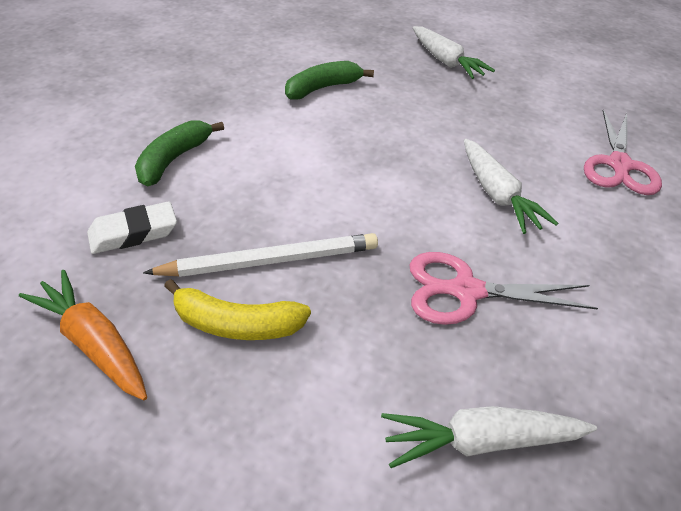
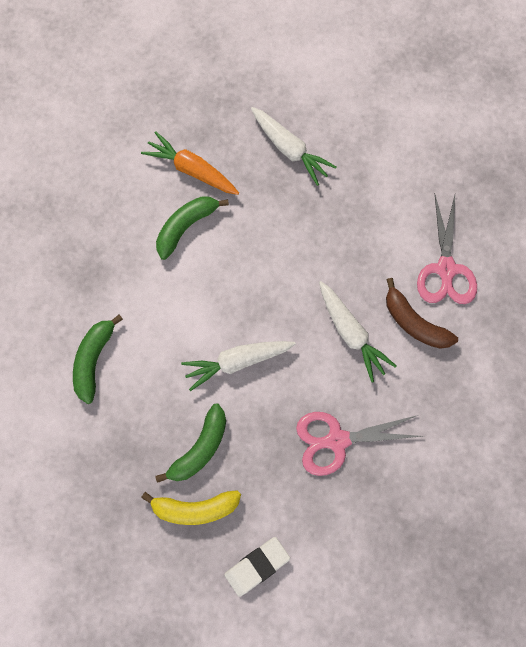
camera: 10 degrees left, 30 degrees up
orange carrot [19,270,147,400] -> orange carrot moved to [141,131,239,195]
white eraser [87,202,177,254] -> white eraser moved to [224,537,290,596]
white pencil [143,233,378,277] -> green banana [155,404,226,483]
white carrot [381,406,597,468] -> white carrot moved to [181,341,296,391]
none -> brown banana [386,278,458,349]

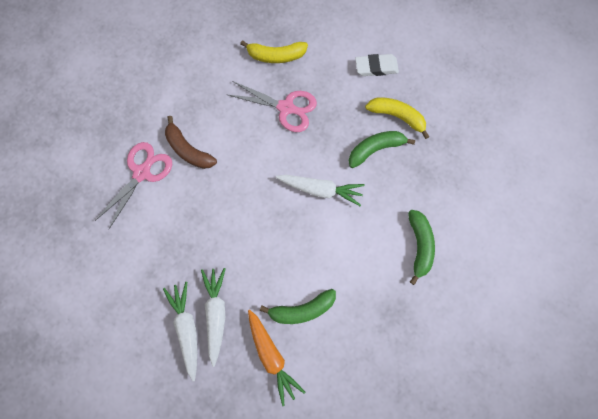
camera: 150 degrees left, 0 degrees up
green banana [73,314,123,404] -> green banana turned 45 degrees counterclockwise [408,210,435,285]
white carrot [319,281,396,382] -> white carrot moved to [201,268,226,367]
brown banana [386,278,458,349] -> brown banana turned 150 degrees clockwise [165,116,217,169]
none -> yellow banana [240,40,308,63]

